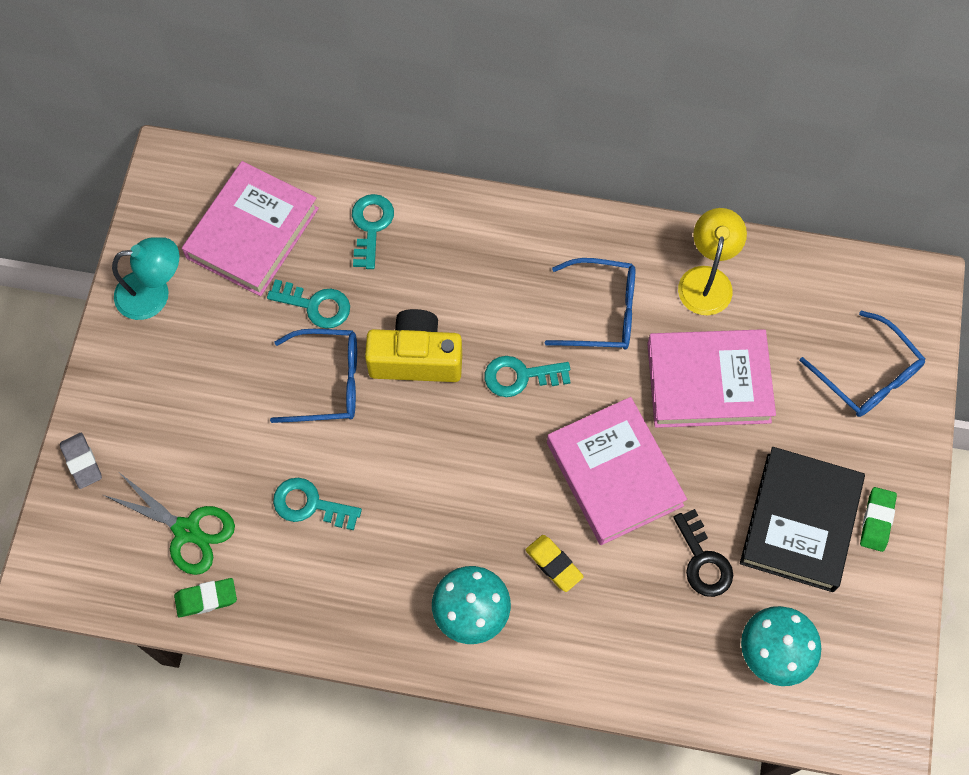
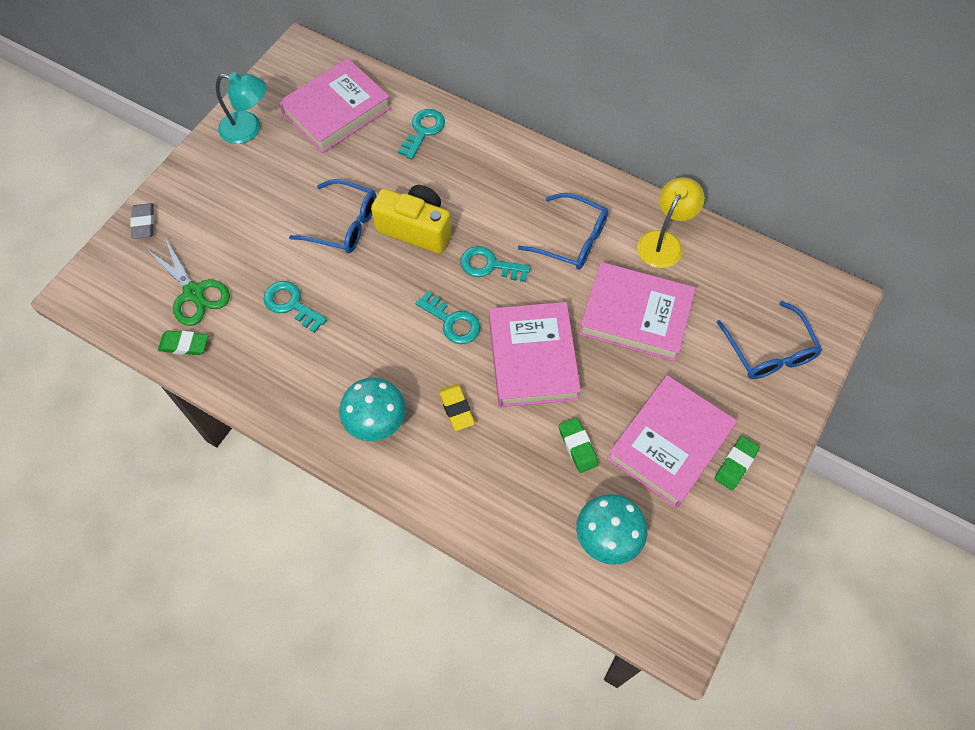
camera: 20 degrees right, 5 degrees down
turquoise key [267,279,350,329] -> turquoise key moved to [416,291,480,344]
black key [673,509,733,597] -> green eraser [559,417,598,473]
black book [740,447,865,592] -> pink book [607,375,737,508]

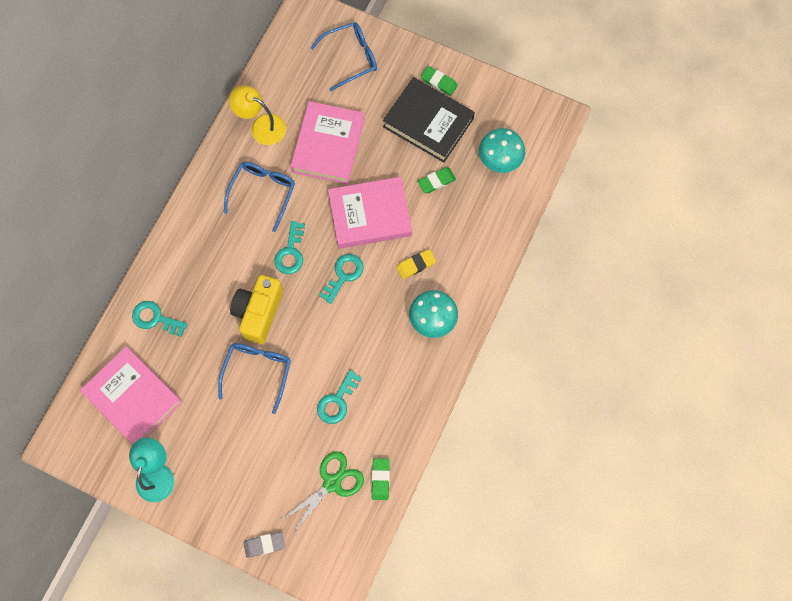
camera: 95 degrees left, 10 degrees up
pink book [607,375,737,508] -> black book [383,77,475,163]

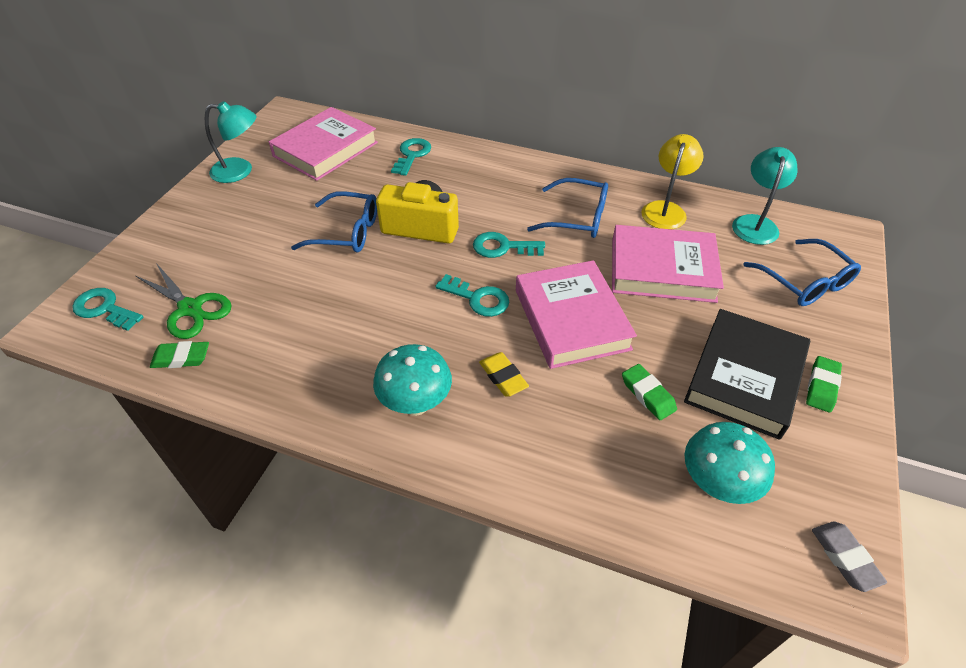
camera: 85 degrees right, 25 degrees down
grey eraser [243,532,285,558] -> grey eraser moved to [812,522,887,592]
turquoise key [317,370,362,424] -> turquoise key moved to [72,288,144,331]
none -> turquoise lamp [732,147,797,245]

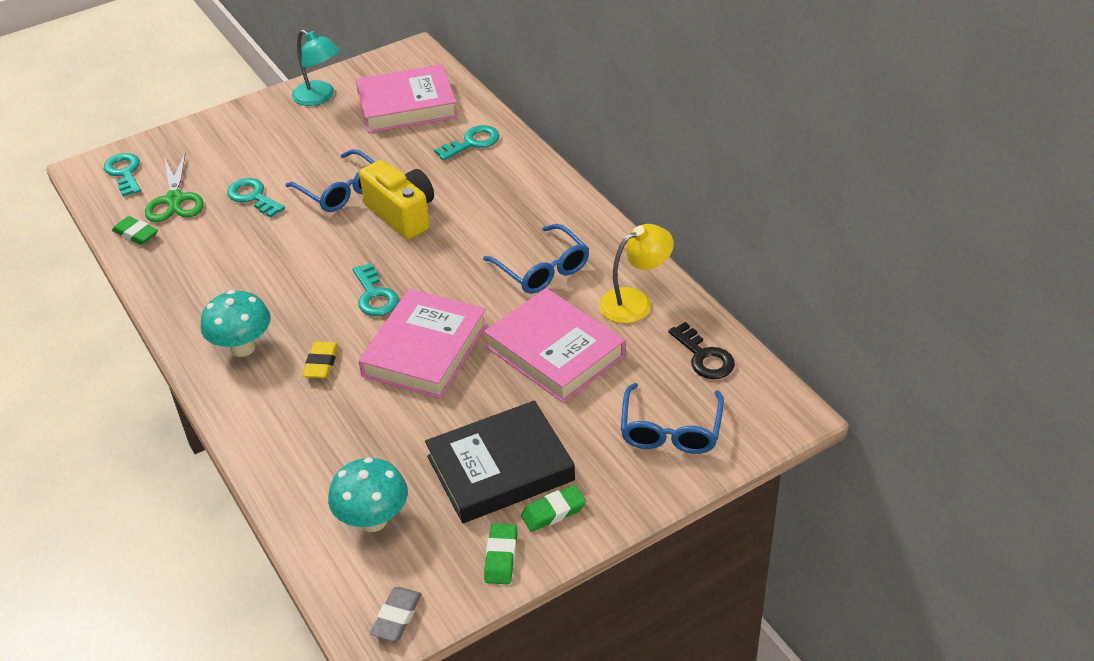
camera: 40 degrees right, 5 degrees down
turquoise key [473,232,545,258] -> turquoise key moved to [227,178,285,218]
green eraser [622,364,677,420] -> green eraser moved to [484,523,517,584]
turquoise lamp [732,147,797,245] -> black key [668,322,735,379]

